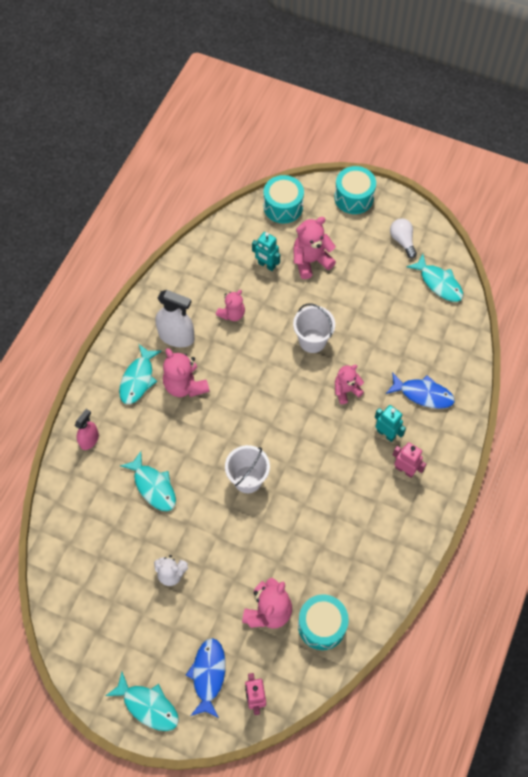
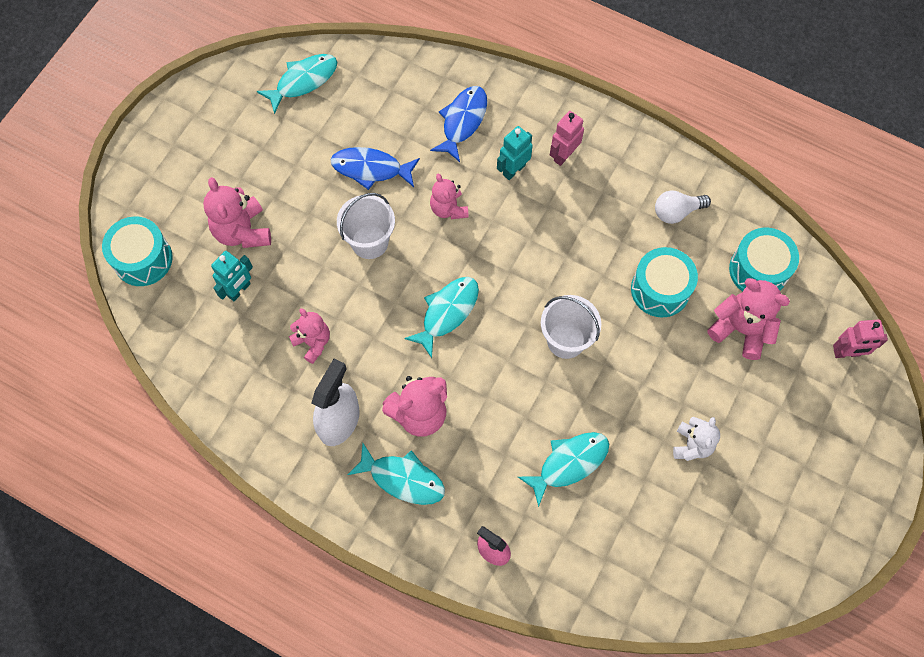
camera: 85 degrees left, 5 degrees up
turquoise fish [106,672,179,731] -> turquoise fish moved to [404,277,479,358]
blue fish [186,638,226,718] -> blue fish moved to [331,147,420,190]
turquoise drum [334,166,376,214] -> turquoise drum moved to [631,247,698,317]
white light bulb [390,218,417,259] -> white light bulb moved to [655,190,711,224]

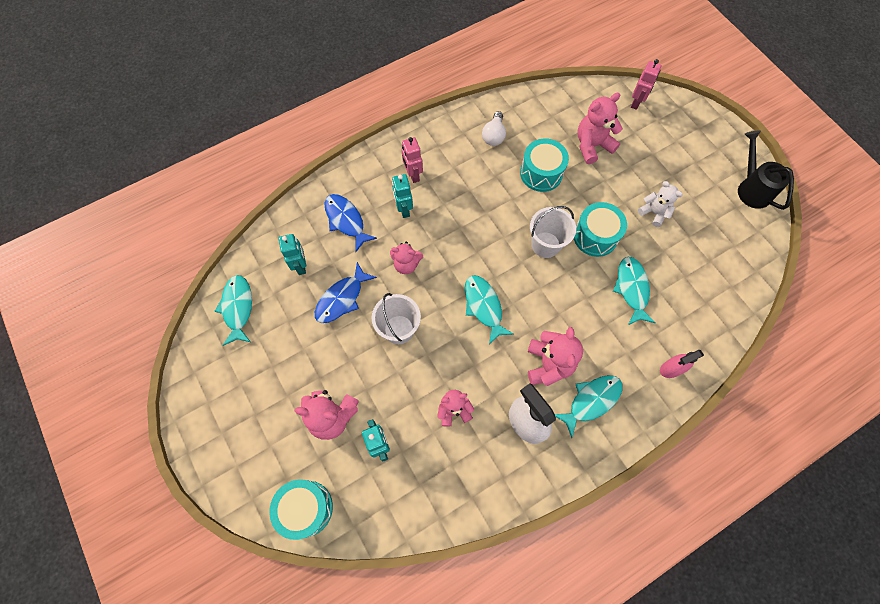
camera: 60 degrees left, 0 degrees up
turquoise drum [729,228,799,292] -> turquoise drum moved to [574,202,627,257]
none -> turquoise robot [279,234,306,275]
none -> black watering can [738,131,794,210]

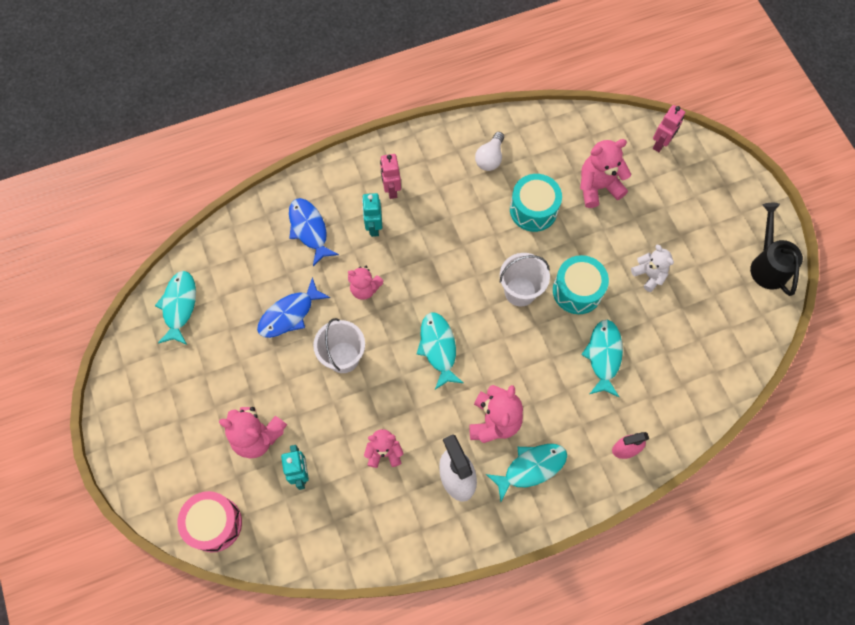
camera: 10 degrees right, 0 degrees up
turquoise drum [269,479,333,540] -> pink drum [177,491,242,552]
turquoise robot [279,234,306,275] -> none

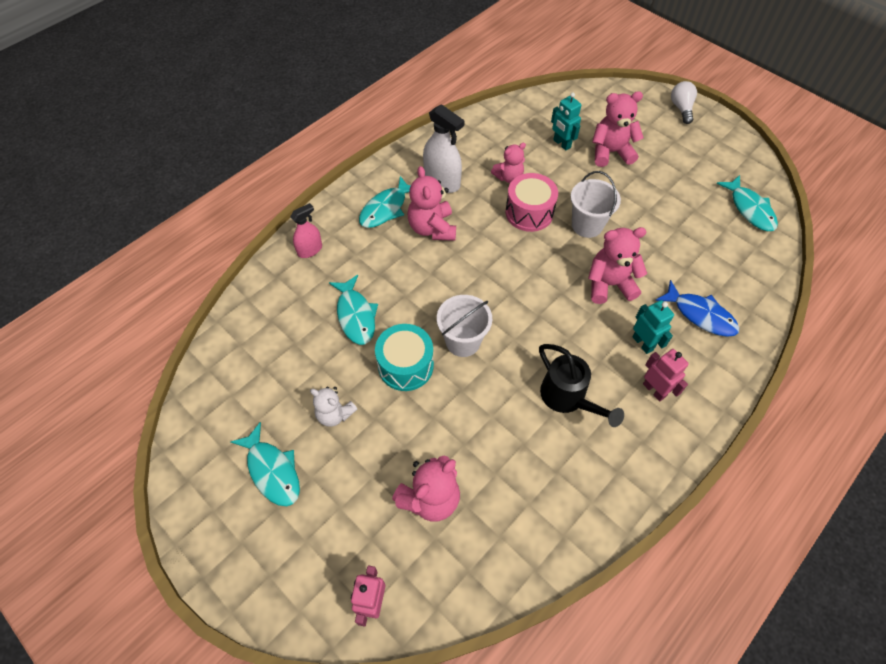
camera: 155 degrees right, 10 degrees down
pink drum [177,491,242,552] -> pink drum moved to [506,173,558,232]
blue fish [257,277,330,338] -> none
pink teddy bear [348,266,383,300] -> pink teddy bear [588,227,647,304], size x1.52
turquoise fish [417,312,463,390] -> turquoise fish moved to [231,422,300,506]
white light bulb [475,132,504,171] -> white light bulb moved to [671,81,697,124]
turquoise drum [510,174,562,232] -> none
black watering can [750,203,803,296] -> black watering can moved to [539,344,624,427]

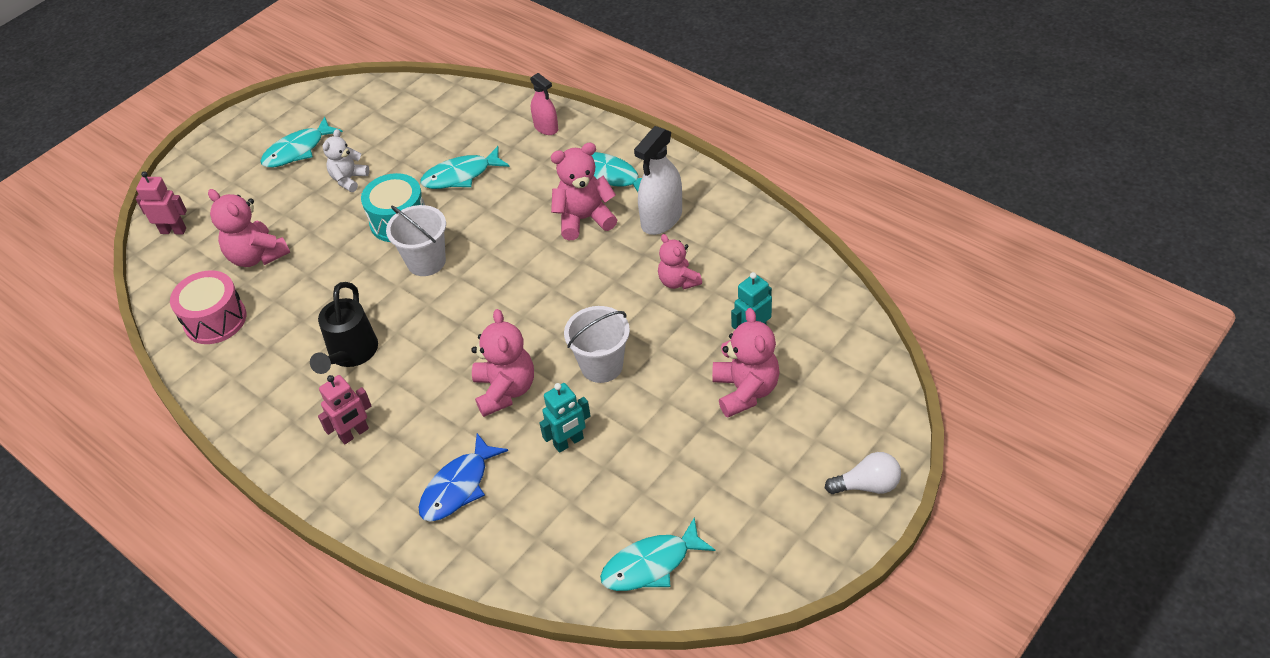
camera: 90 degrees right, 10 degrees down
pink drum [506,173,558,232] -> pink drum moved to [170,270,246,344]
black watering can [539,344,624,427] -> black watering can turned 45 degrees counterclockwise [310,282,378,374]
turquoise robot [633,300,674,354] -> turquoise robot moved to [539,383,590,453]

